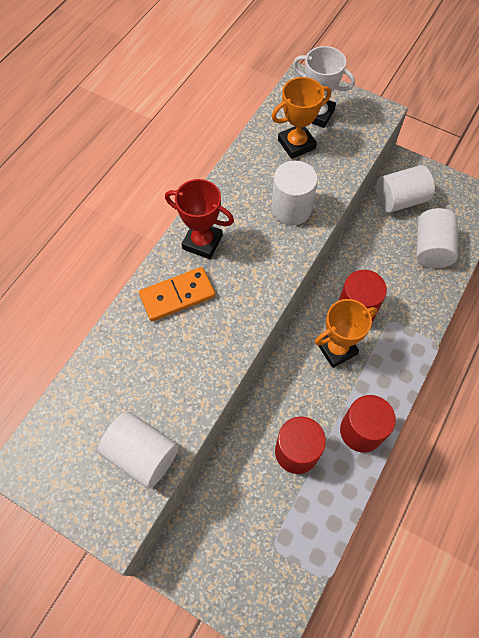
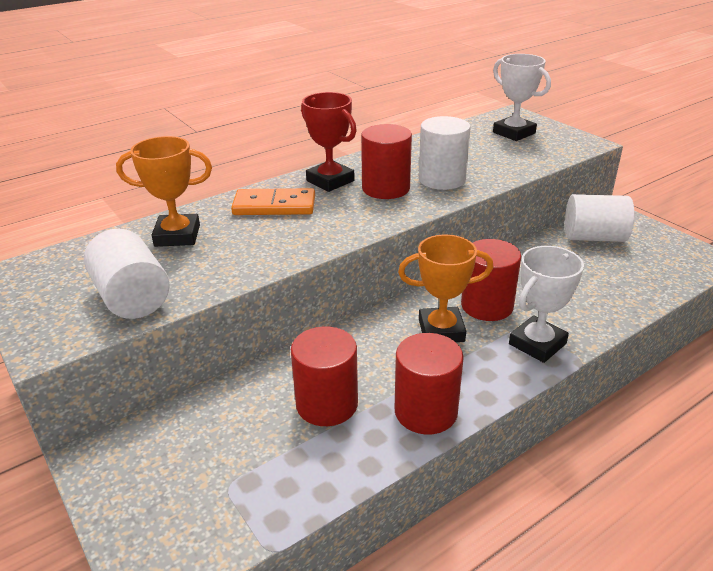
camera: 25 degrees right, 30 degrees down
orange trophy [271,77,331,159] -> orange trophy moved to [116,136,212,247]
white cylinder [416,208,458,268] -> none
none -> red cylinder [361,124,412,199]
none -> white trophy [509,246,584,363]

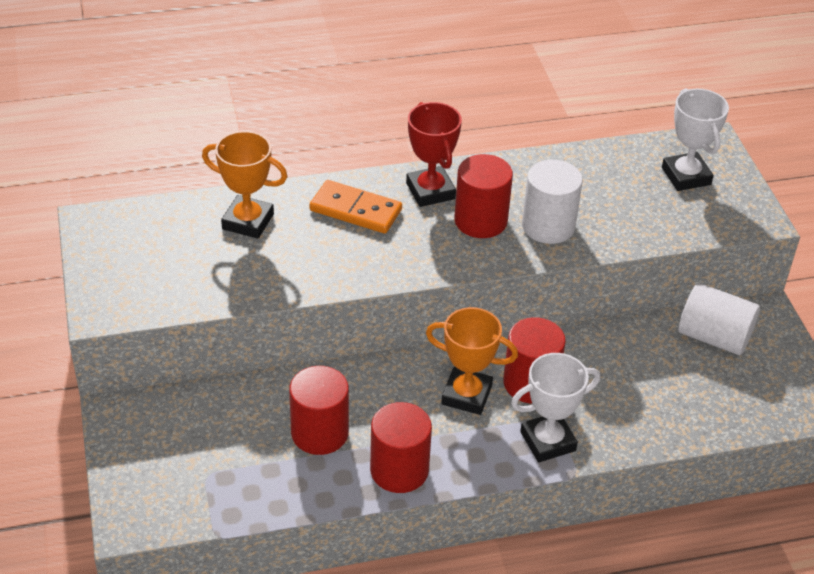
camera: 20 degrees right, 10 degrees up
white cylinder [84,229,170,319] -> none

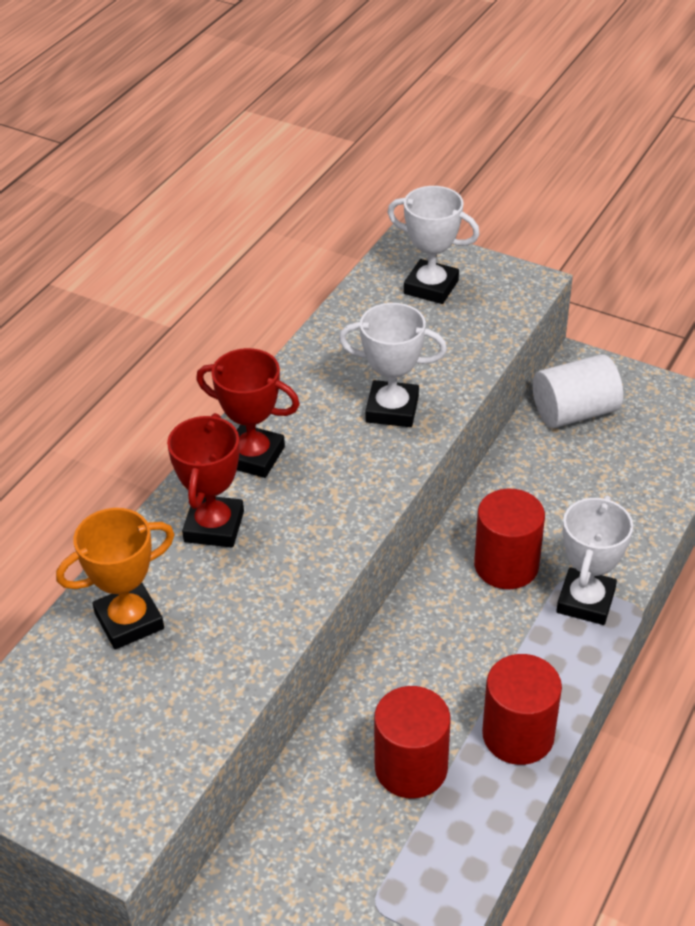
camera: 45 degrees left, 0 degrees up
orange domino [310,180,402,234] -> red trophy [167,413,244,548]
orange trophy [426,307,518,415] -> none
red cylinder [454,154,513,238] -> none
white cylinder [522,160,583,244] -> white trophy [339,303,447,427]

